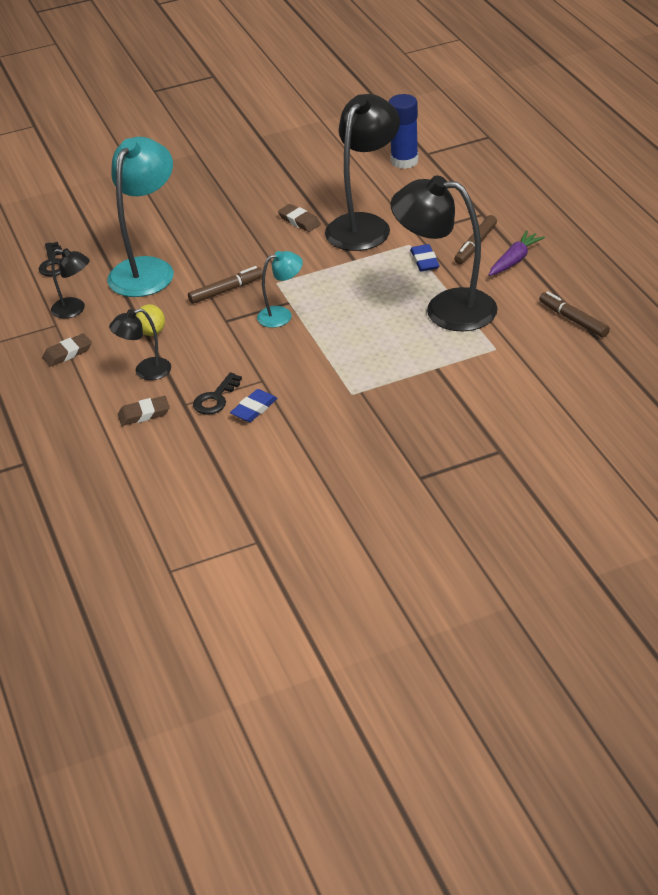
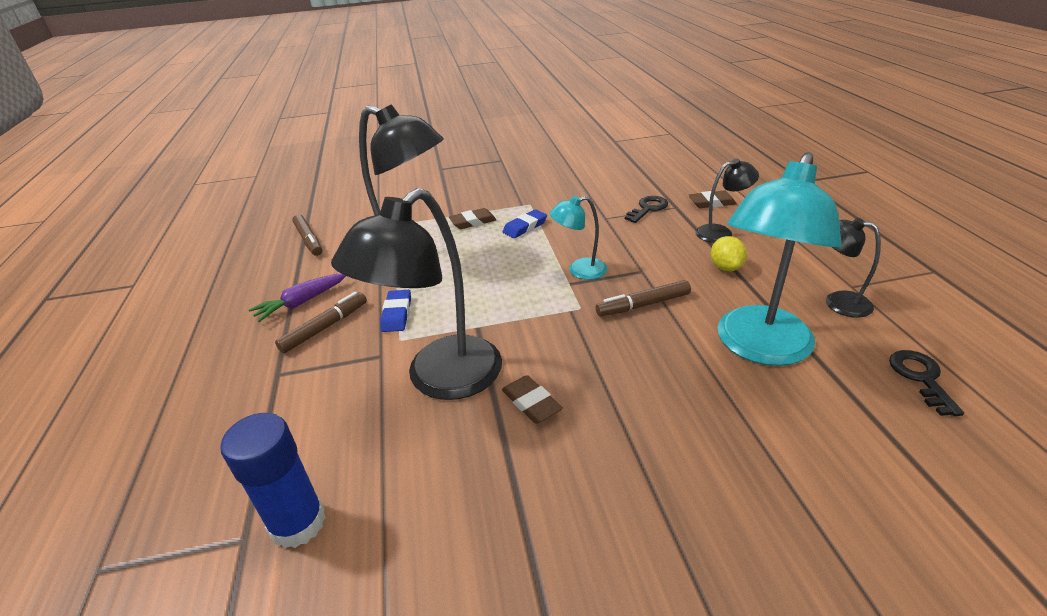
camera: 170 degrees left, 5 degrees down
brown eraser [42,333,92,367] -> brown eraser moved to [449,208,497,229]
blue eraser [230,389,278,422] -> blue eraser moved to [502,209,547,238]

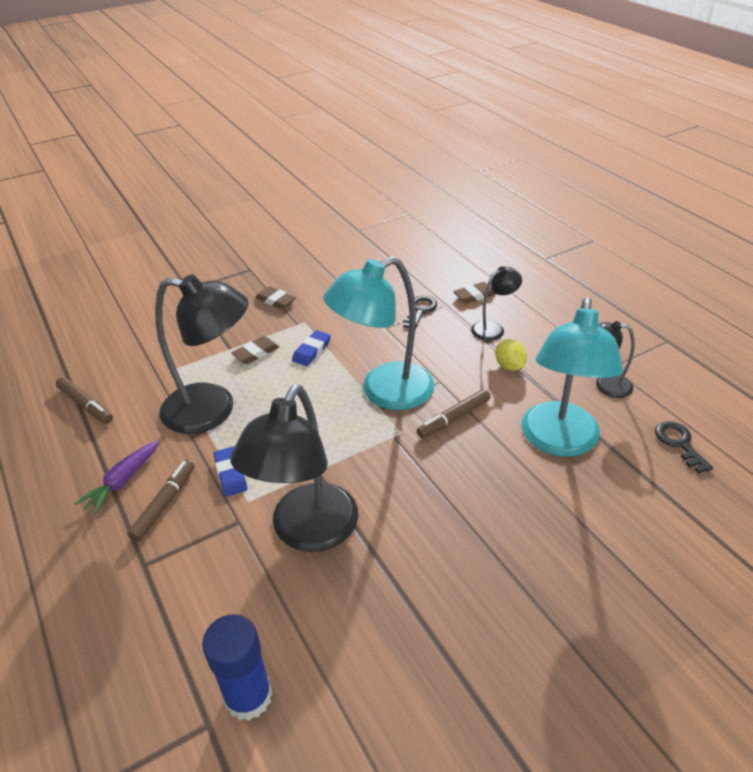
camera: 20 degrees left, 5 degrees up
brown eraser [502,375,563,424] -> brown eraser moved to [255,286,296,309]
turquoise lamp [549,196,607,280] -> turquoise lamp [323,257,434,410], size x2.00

